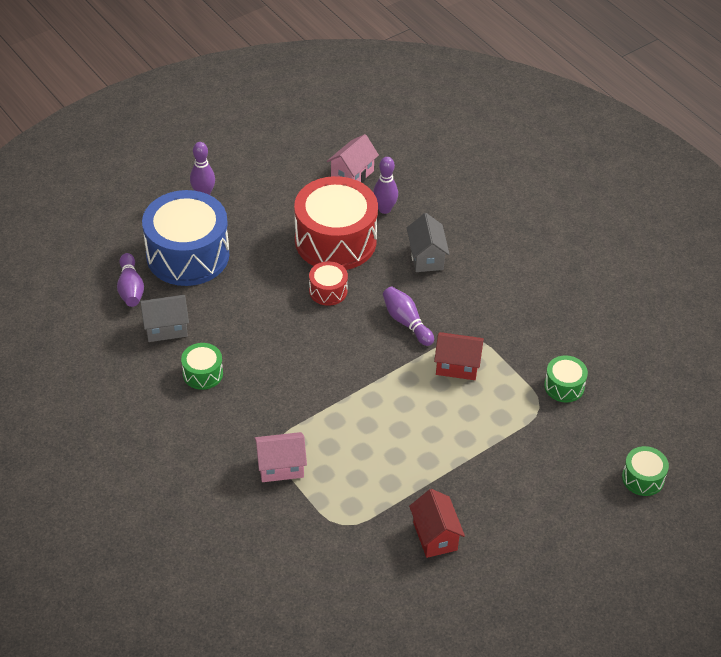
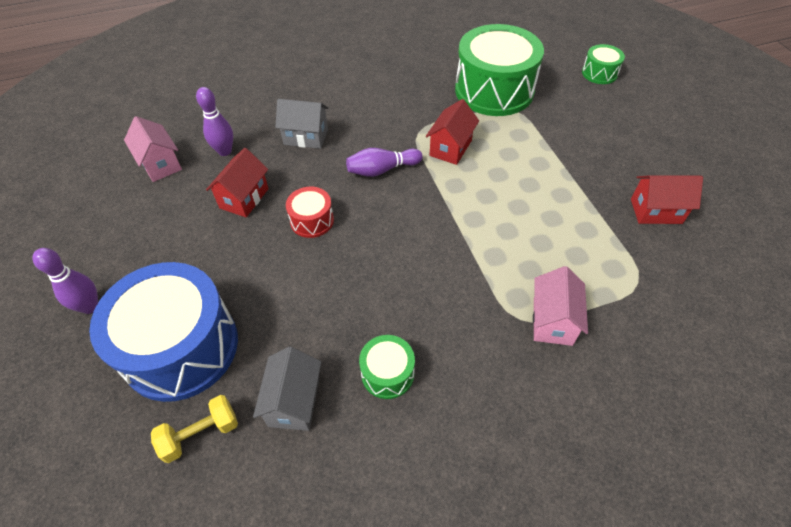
camera: 70 degrees left, 5 degrees up
purple bowling pin [117,253,144,307] -> yellow dumbbell [151,395,238,463]
red drum [294,176,378,270] -> red house [206,148,269,217]
green drum [544,355,588,402] -> green drum [455,24,544,116], size x2.20

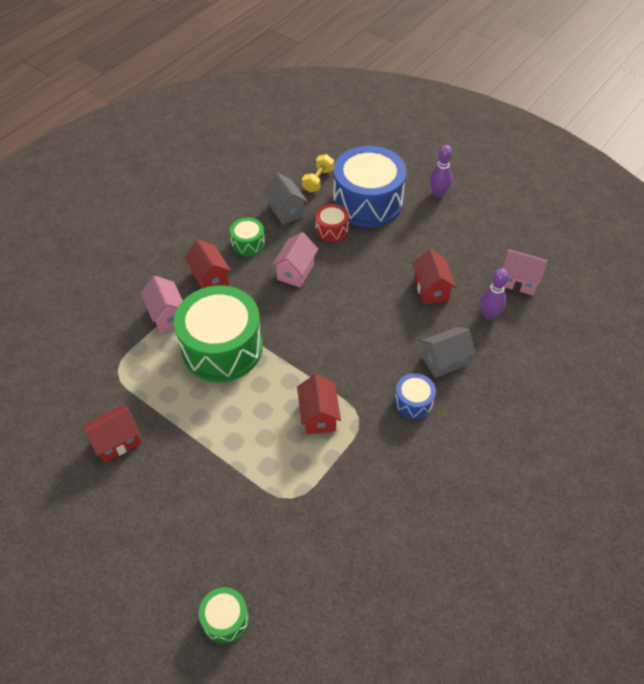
camera: 145 degrees right, 0 degrees up
red drum [286,187,334,238] -> red drum moved to [316,204,349,242]
purple bowling pin [346,148,423,177] -> none
green drum [455,24,544,116] -> green drum moved to [174,286,263,382]
none -> red house [184,240,231,289]
none -> pink house [272,232,318,287]
none -> blue drum [394,373,436,419]

